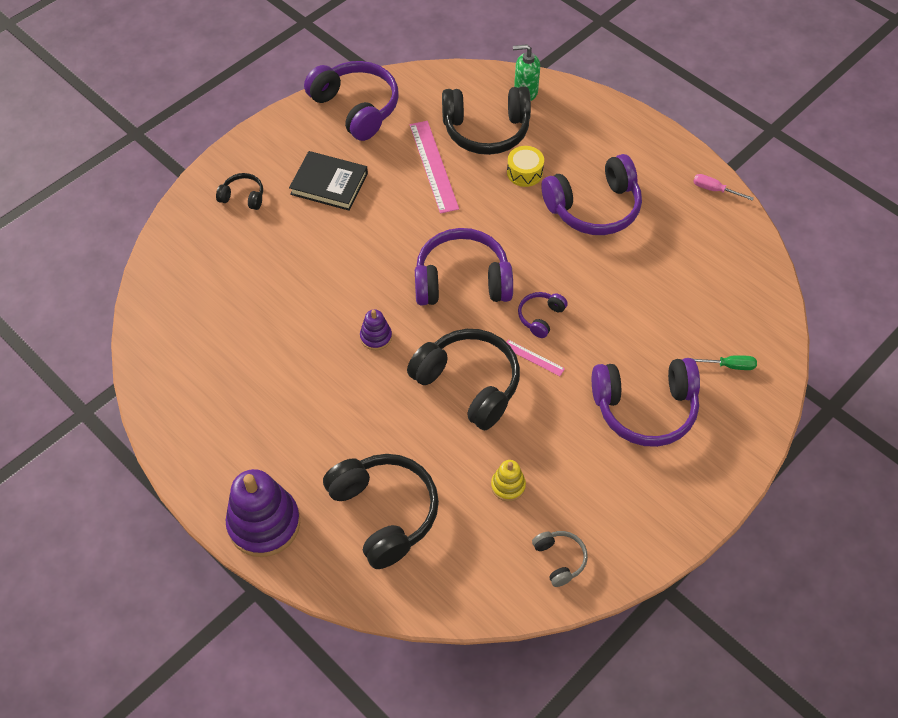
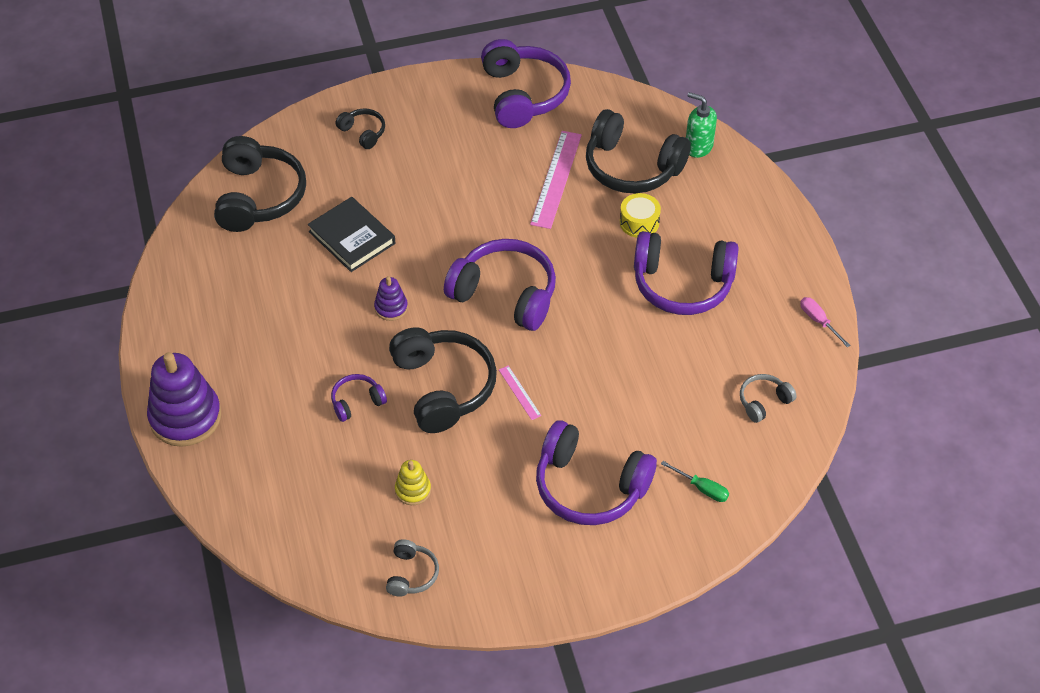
camera: 30 degrees right, 5 degrees down
black book [289,151,368,211] -> black book moved to [308,197,395,272]
black headphones [323,454,439,569] -> black headphones moved to [214,136,306,232]
purple headphones [518,292,568,338] -> purple headphones moved to [331,374,387,422]
none -> grey headphones [740,374,797,423]

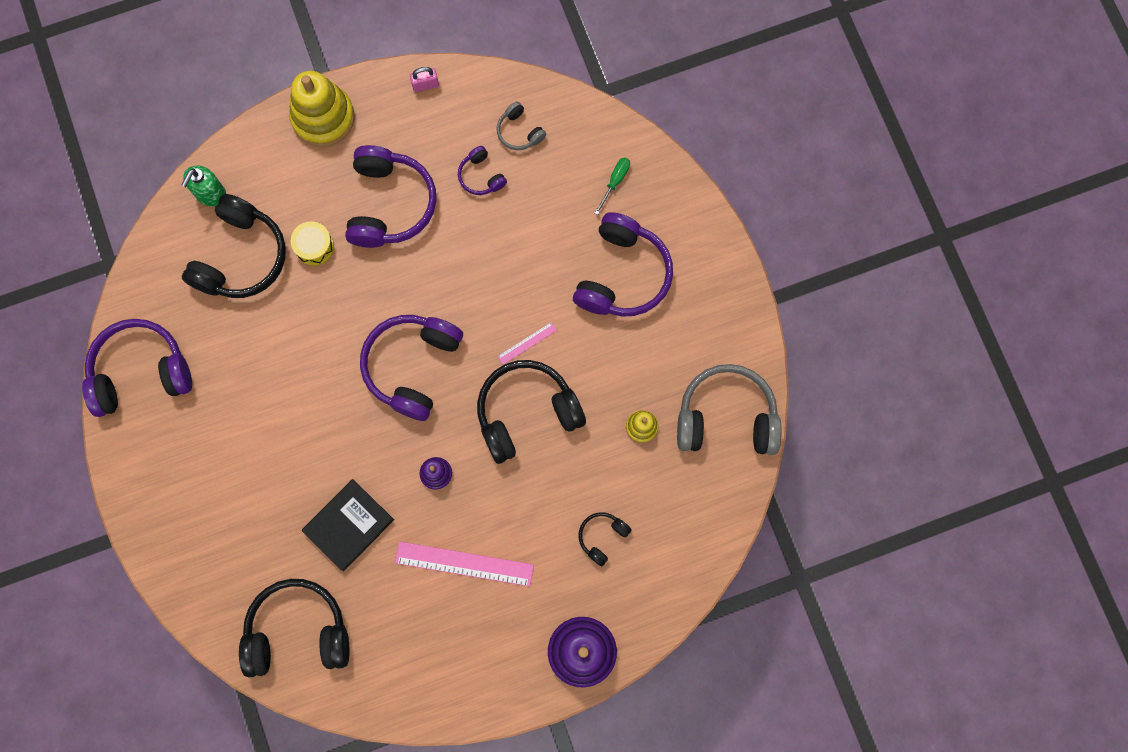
camera: 95 degrees left, 25 degrees up
purple headphones [331,374,387,422] -> purple headphones moved to [458,146,507,195]
black headphones [336,108,385,149] -> black headphones moved to [578,512,632,566]
grey headphones [386,539,439,596] -> grey headphones [677,364,782,455], size x2.09
pink ruler [530,131,582,229] -> pink ruler moved to [395,541,534,586]
pink screwdriver [800,297,850,347] -> pink padlock [410,67,439,92]
none -> yellow stacking toy [289,71,355,147]

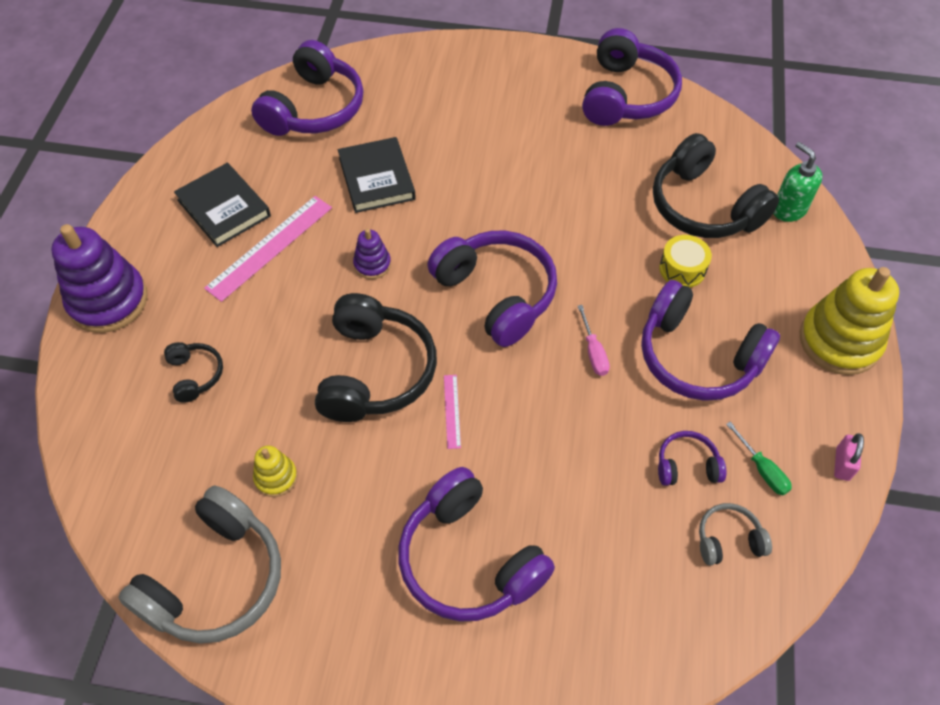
camera: 120 degrees right, 20 degrees down
black headphones [239,579,349,677] -> purple headphones [251,40,363,136]
green screwdriver [595,157,630,215] -> green screwdriver moved to [726,422,792,495]
none -> black book [174,163,271,247]
none -> pink screwdriver [578,305,610,376]

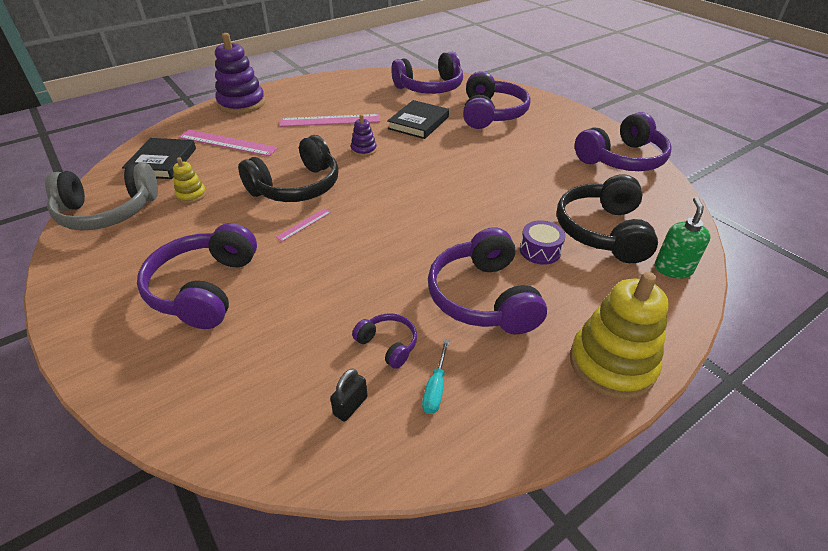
camera: 45 degrees right, 15 degrees down
black headphones [164,342,223,403] -> pink ruler [178,130,278,156]
black book [174,163,271,247] -> black book moved to [122,138,196,179]
purple headphones [427,231,557,347] -> purple headphones moved to [463,71,531,129]
pink screwdriver [578,305,610,376] -> none
yellow drum [659,235,712,288] -> purple drum [520,220,566,265]
grey headphones [699,503,772,565] -> black padlock [330,368,368,422]
green screwdriver [726,422,792,495] -> turquoise screwdriver [422,339,449,414]
pink padlock [834,433,864,481] -> none

